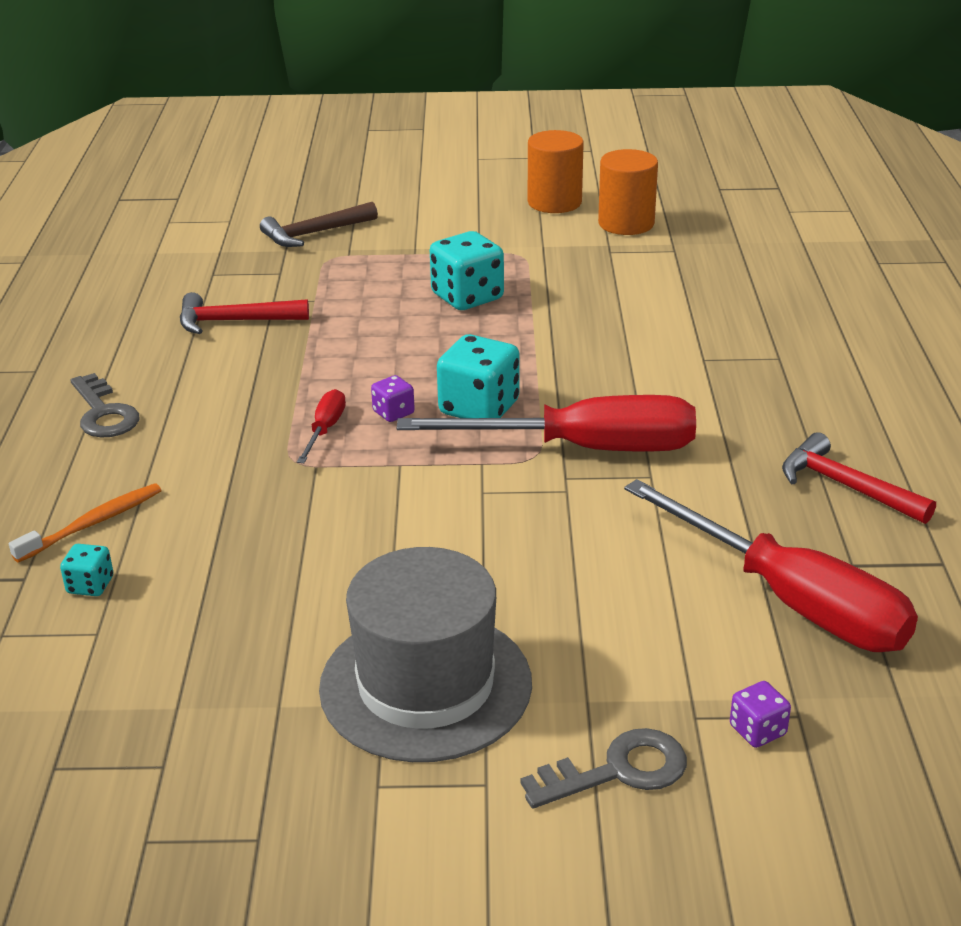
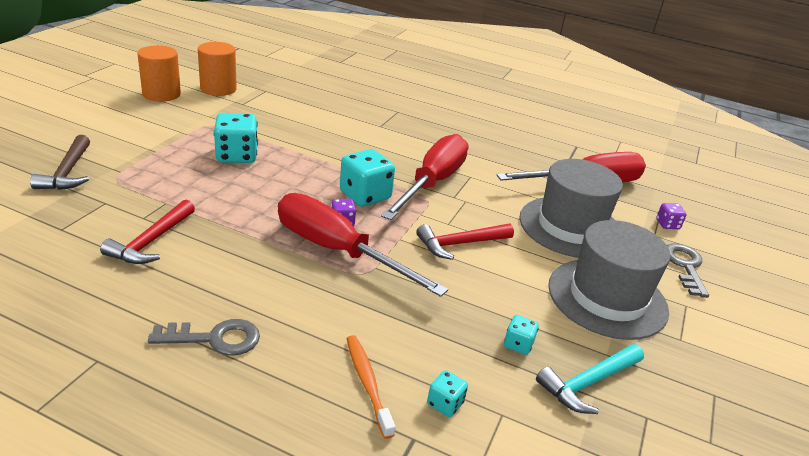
camera: 70 degrees left, 0 degrees up
red screwdriver [297,389,346,463] -> red screwdriver [278,193,448,297], size x2.33
red hammer [782,432,936,524] -> red hammer moved to [416,224,514,260]
none -> turquoise dice [504,315,539,355]
none -> grey hat [519,159,623,258]
none -> turquoise hammer [536,344,644,414]

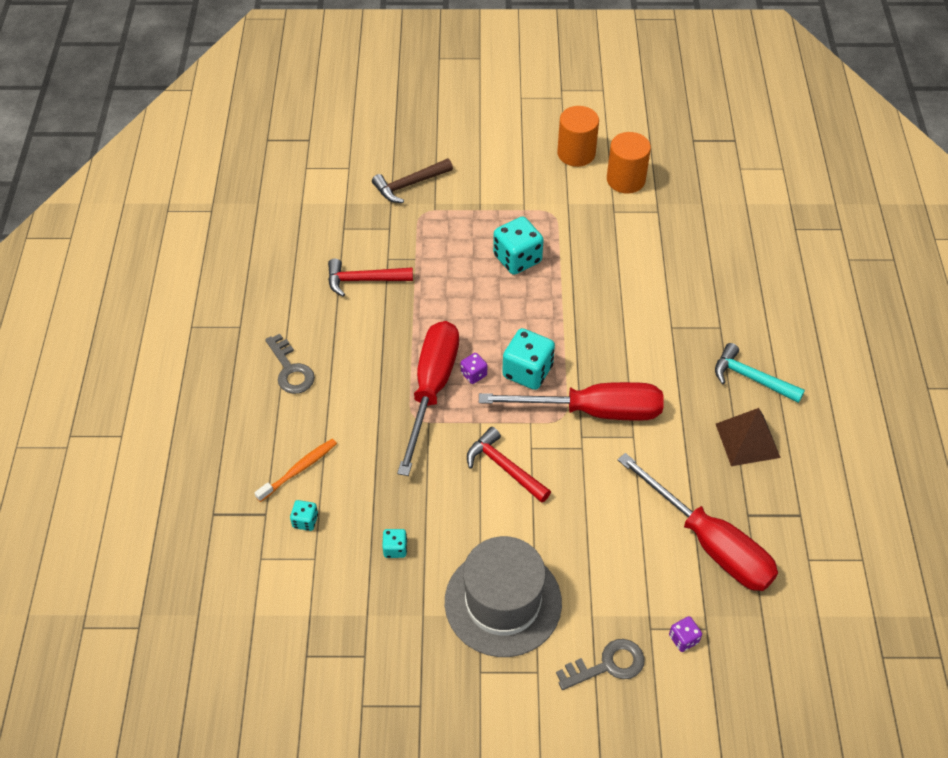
camera: 70 degrees right, 20 degrees up
grey hat [519,159,623,258] -> none
turquoise hammer [536,344,644,414] -> turquoise hammer moved to [715,343,805,403]
none -> brown pyramid [716,408,781,466]

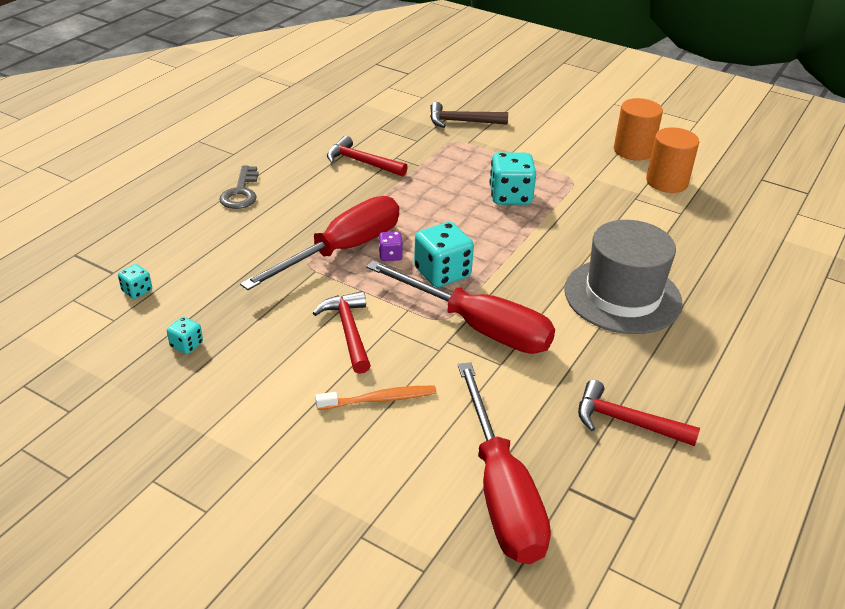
camera: 30 degrees right, 15 degrees down
orange toothbrush [254,439,337,502] -> orange toothbrush moved to [315,386,437,410]
grey hat [445,536,562,657] -> grey hat moved to [564,220,683,334]
grey key [556,639,644,690] -> none
purple dice [669,616,702,652] -> none
turquoise hammer [715,343,805,403] -> none
brown pyramid [716,408,781,466] -> red hammer [578,380,700,446]

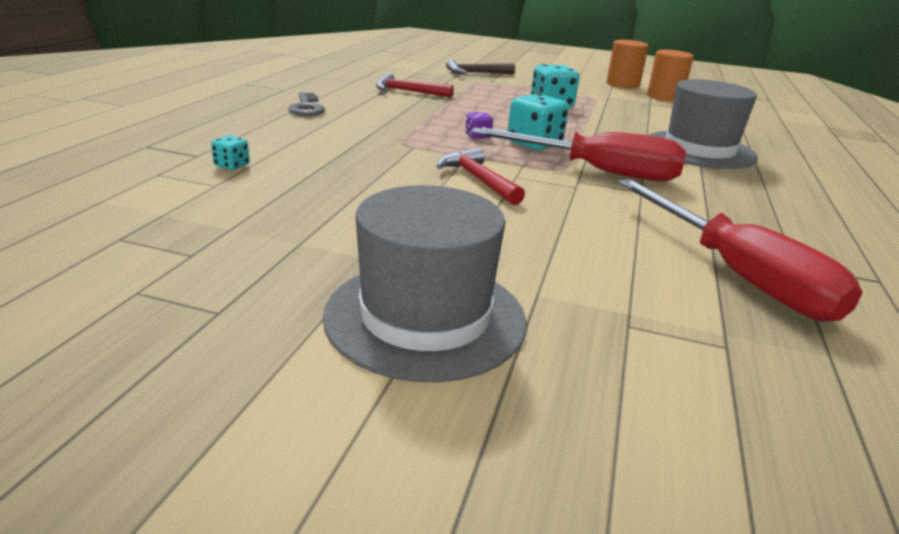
camera: 15 degrees left, 10 degrees down
turquoise dice [167,317,203,354] -> none
red screwdriver [240,196,399,290] -> none
orange toothbrush [315,386,437,410] -> none
red hammer [578,380,700,446] -> none
none -> grey hat [323,185,527,382]

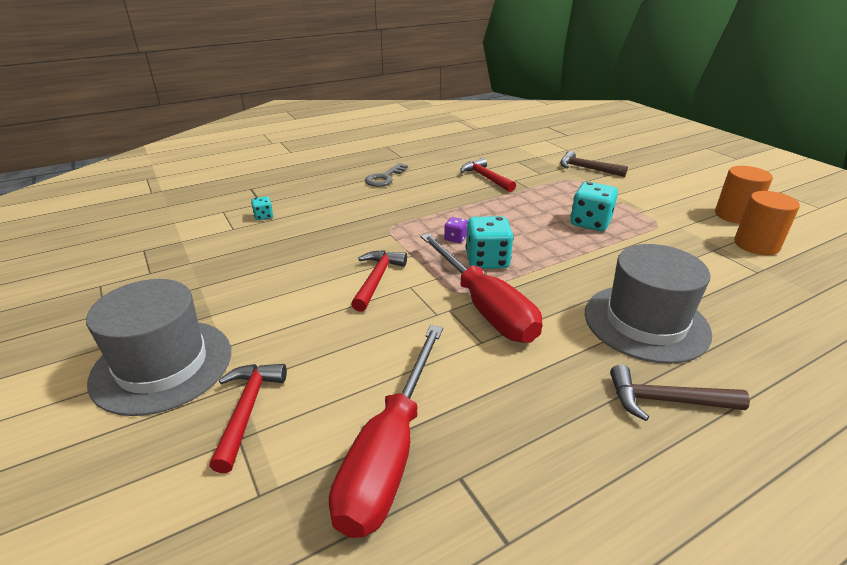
camera: 45 degrees right, 5 degrees up
none -> red hammer [209,364,287,473]
none -> brown hammer [610,365,750,421]

